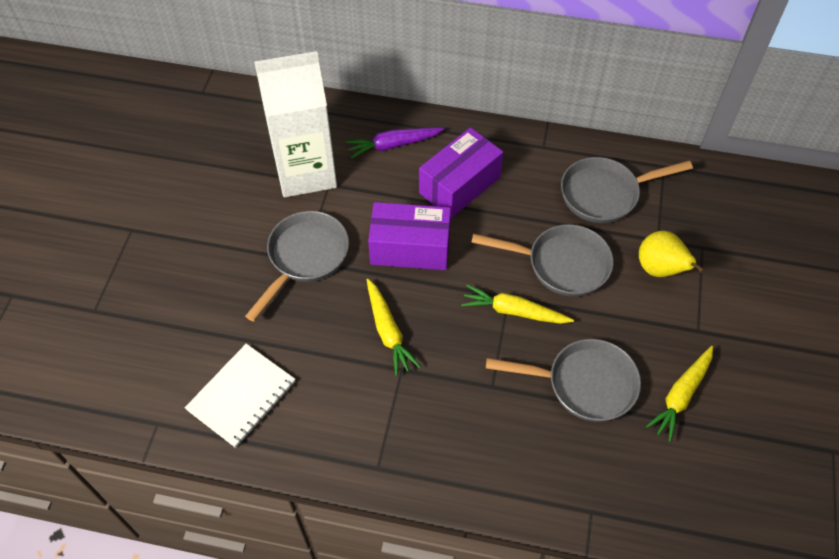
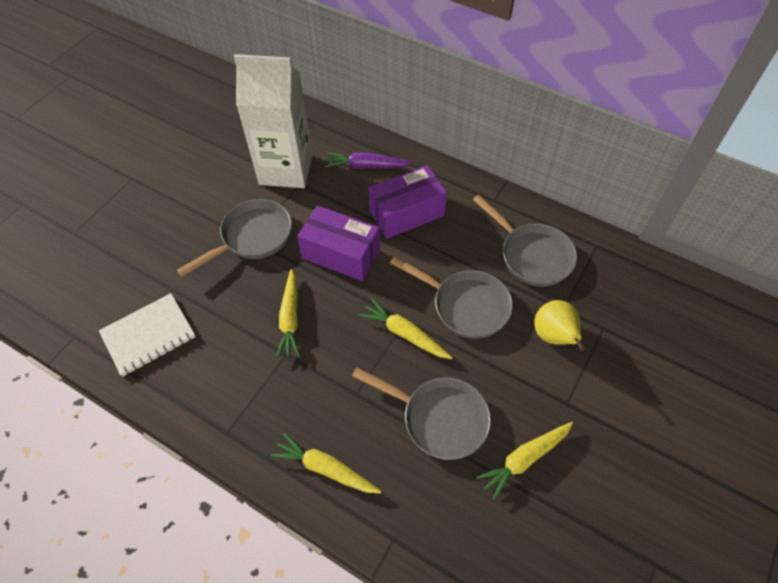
camera: 20 degrees right, 0 degrees up
grey pan [561,157,693,223] -> grey pan turned 135 degrees counterclockwise [473,195,577,287]
none -> yellow carrot [271,433,382,493]

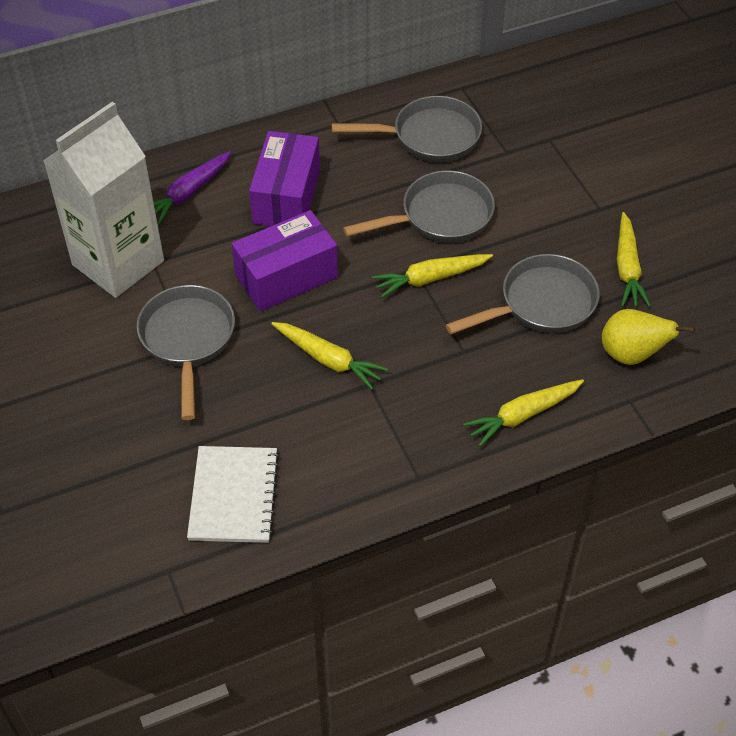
camera: 55 degrees left, 5 degrees down
yellow pear [534,300,585,351] -> yellow pear moved to [602,309,695,365]

